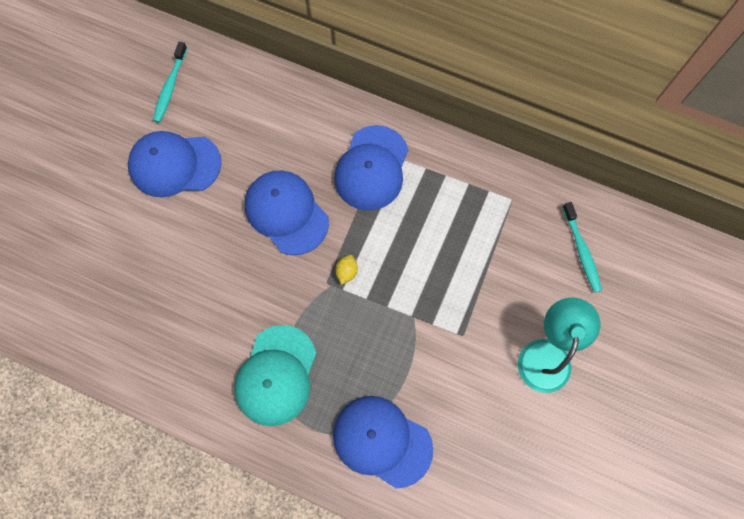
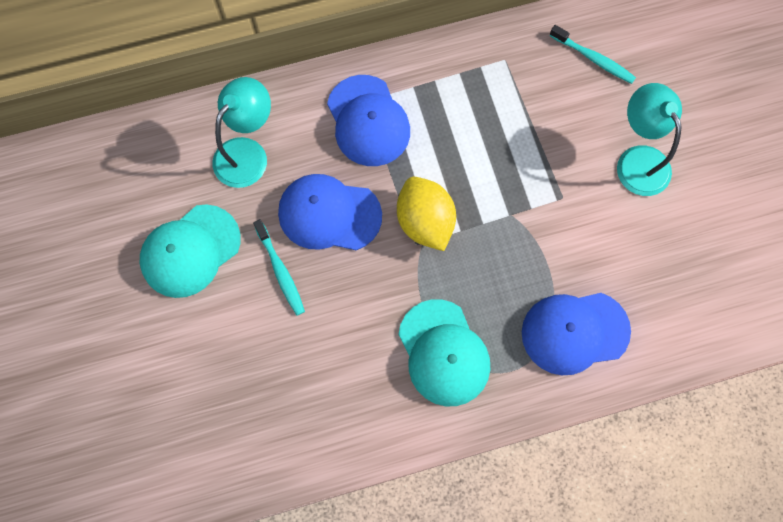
camera: 40 degrees left, 0 degrees up
blue cap [128,131,222,197] -> turquoise cap [140,204,241,298]
turquoise toothbrush [153,42,187,123] -> turquoise toothbrush moved to [253,219,305,316]
yellow lemon [335,255,358,284] -> yellow lemon [397,177,456,251], size x2.38
none -> turquoise lamp [213,77,271,188]

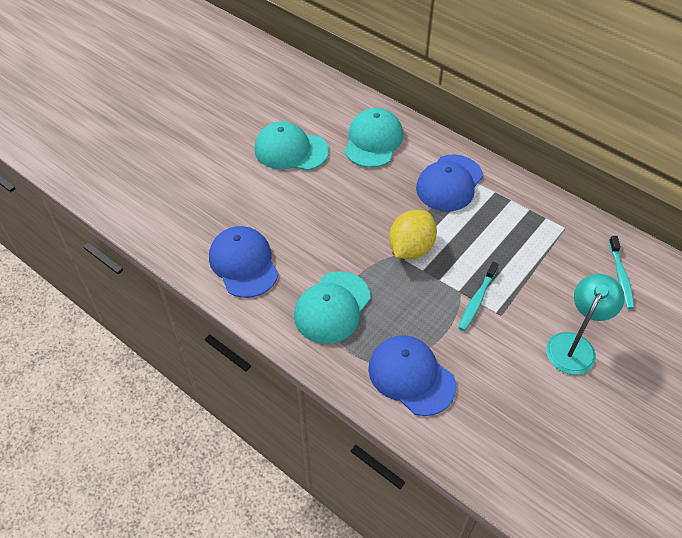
camera: 55 degrees right, 20 degrees down
turquoise lamp [213,77,271,188] -> turquoise cap [344,108,403,168]
turquoise toothbrush [253,219,305,316] -> turquoise toothbrush moved to [458,262,499,331]
blue cap [278,174,382,250] -> blue cap moved to [209,226,278,298]

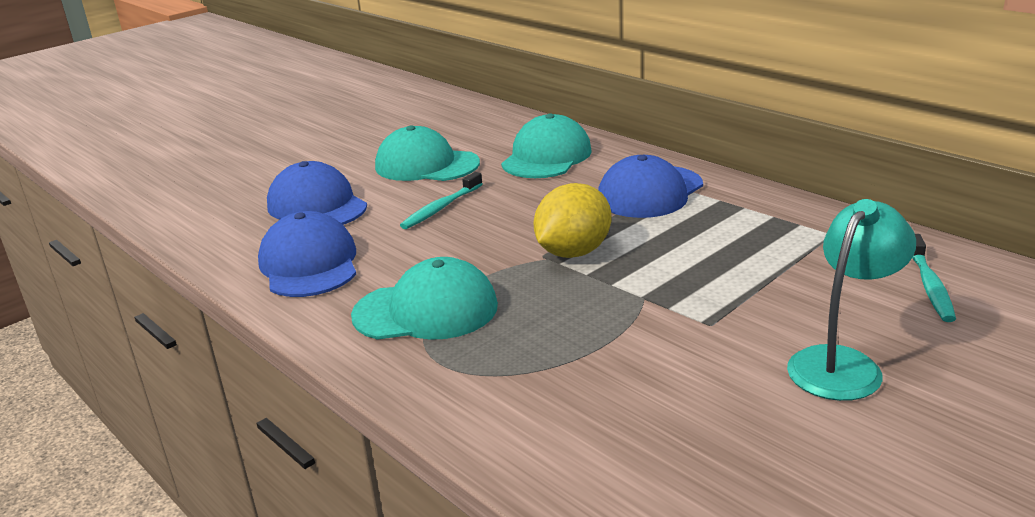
camera: 10 degrees right, 25 degrees down
turquoise cap [294,271,371,344] -> turquoise cap turned 135 degrees counterclockwise [351,257,498,340]
blue cap [368,335,456,416] -> blue cap moved to [267,161,367,225]
turquoise toothbrush [458,262,499,331] -> turquoise toothbrush moved to [400,172,483,229]

